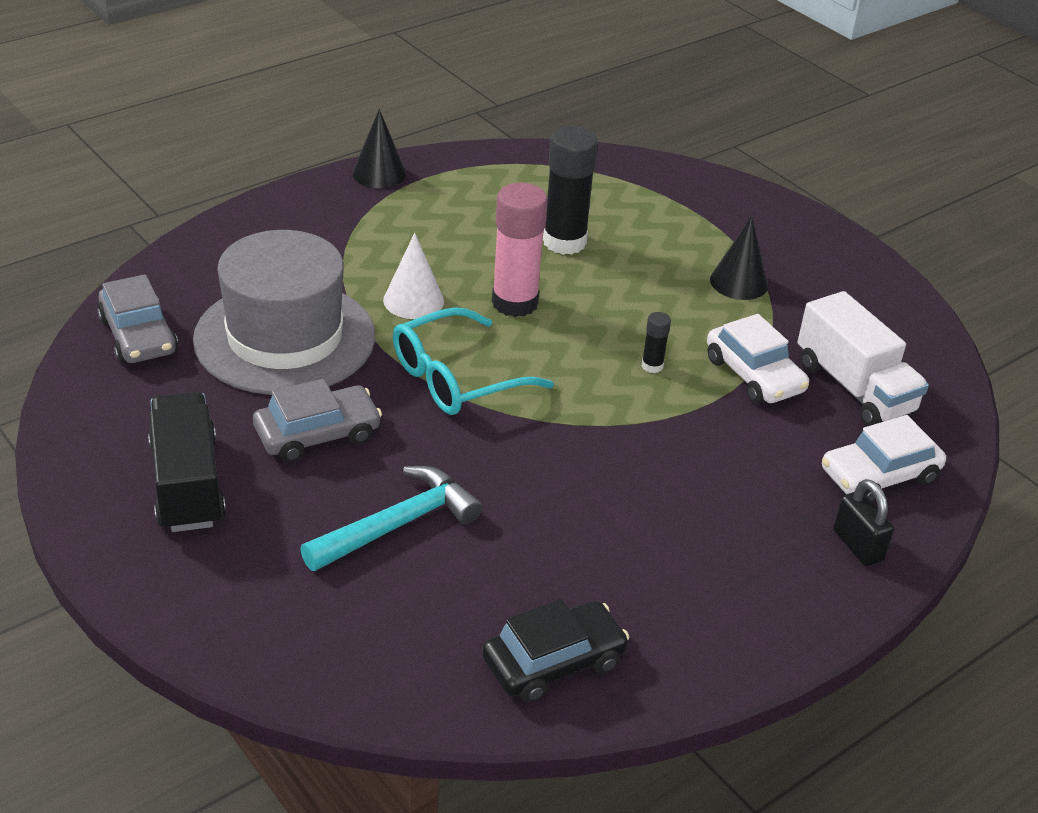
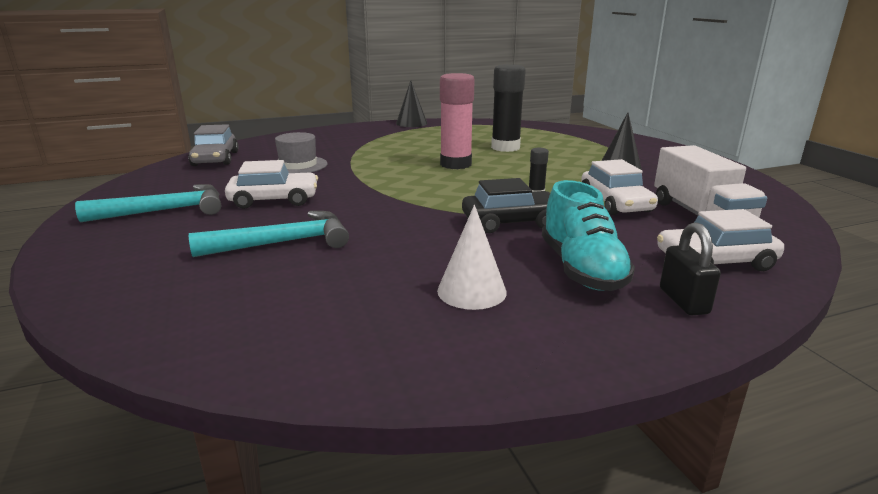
camera: 20 degrees right, 15 degrees down
black truck [148,392,226,532] -> turquoise hammer [75,184,221,222]
grey hat [193,230,375,395] -> grey hat [275,132,328,173], size x0.49
grey car [253,379,382,462] -> white car [225,160,318,209]
white cone [383,233,444,319] -> white cone moved to [437,205,507,310]
turquoise glasses [393,307,554,415] -> none
black car [482,599,630,703] -> black car moved to [462,178,550,233]
none -> turquoise shoe [542,180,635,291]

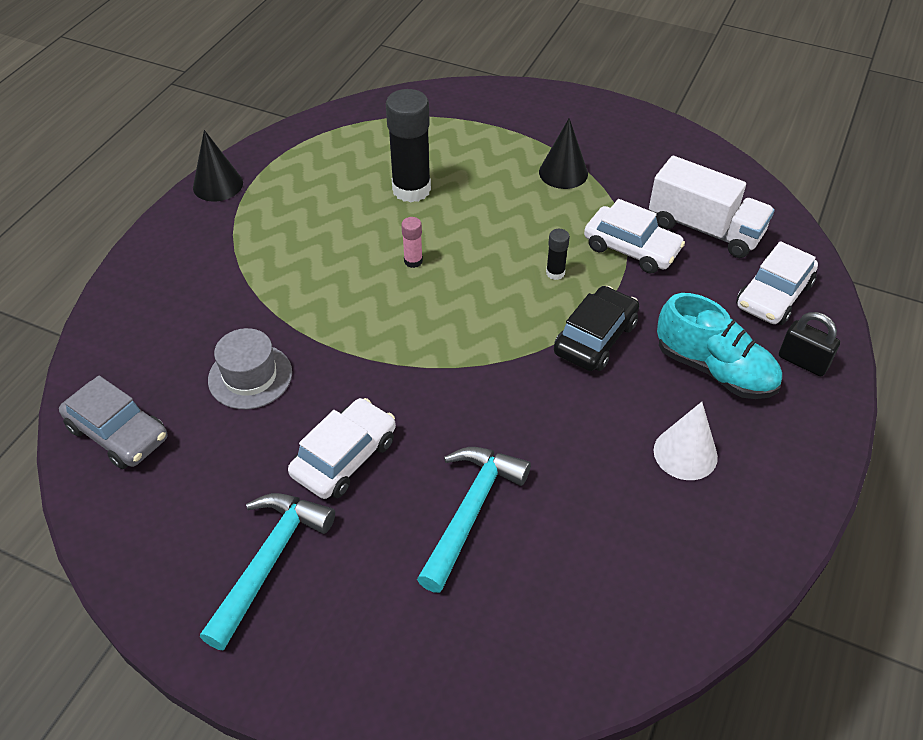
camera: 45 degrees left, 25 degrees up
pink glue stick [440,73,475,169] -> pink glue stick [401,217,423,268], size x0.45

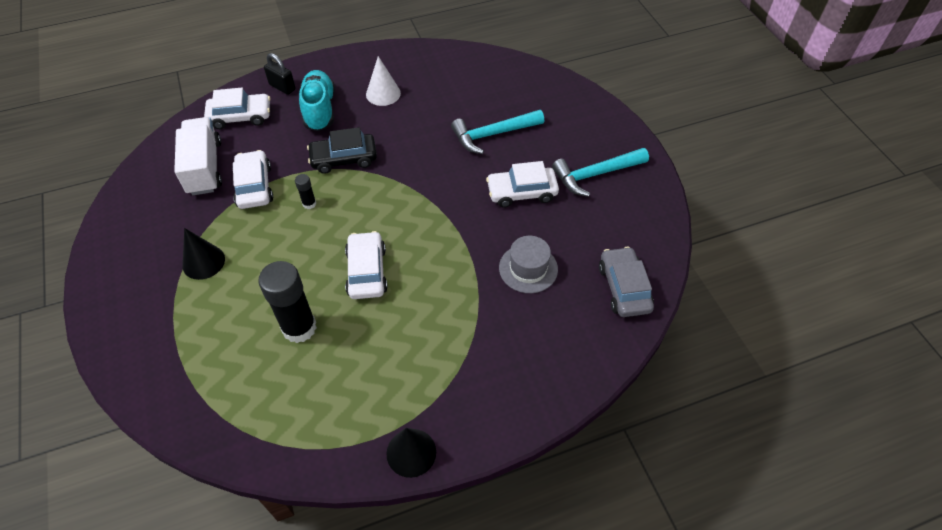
camera: 135 degrees left, 5 degrees up
pink glue stick [401,217,423,268] -> white car [345,231,388,299]
black padlock [779,312,840,377] -> black padlock turned 45 degrees counterclockwise [264,53,296,95]

